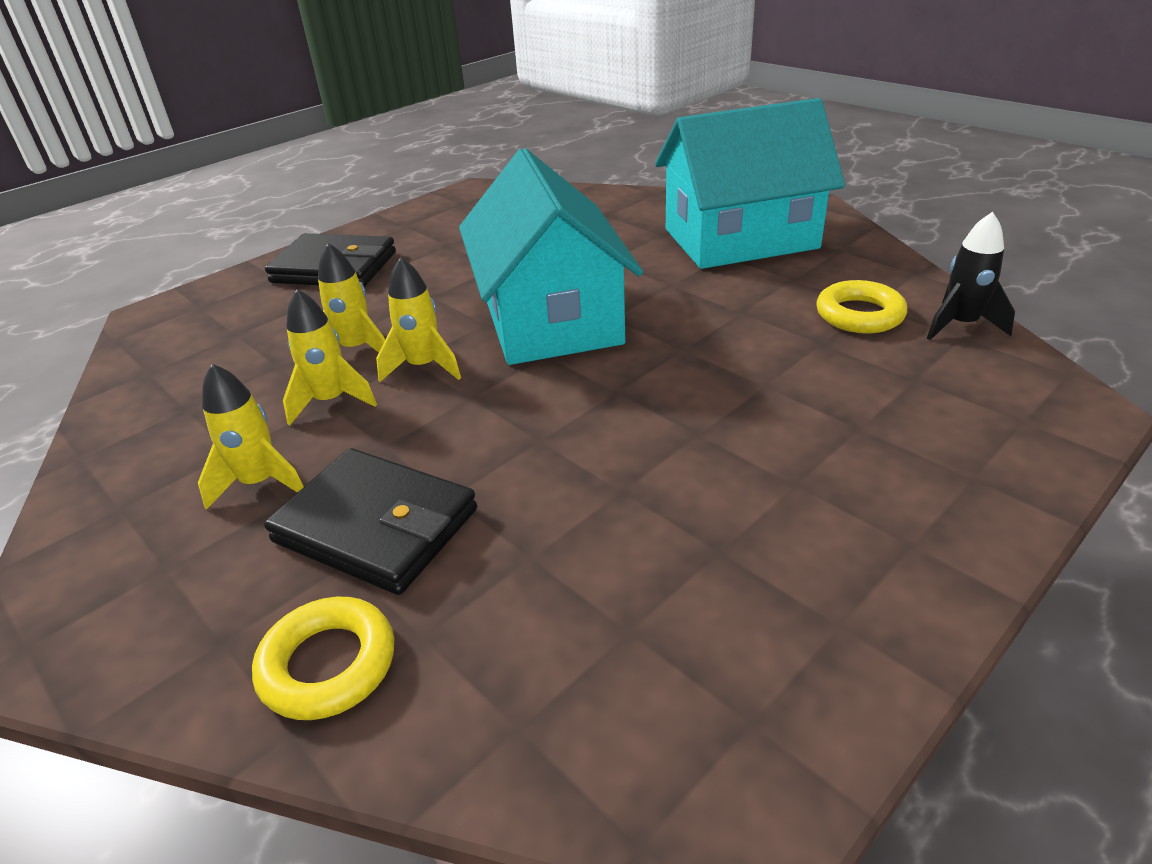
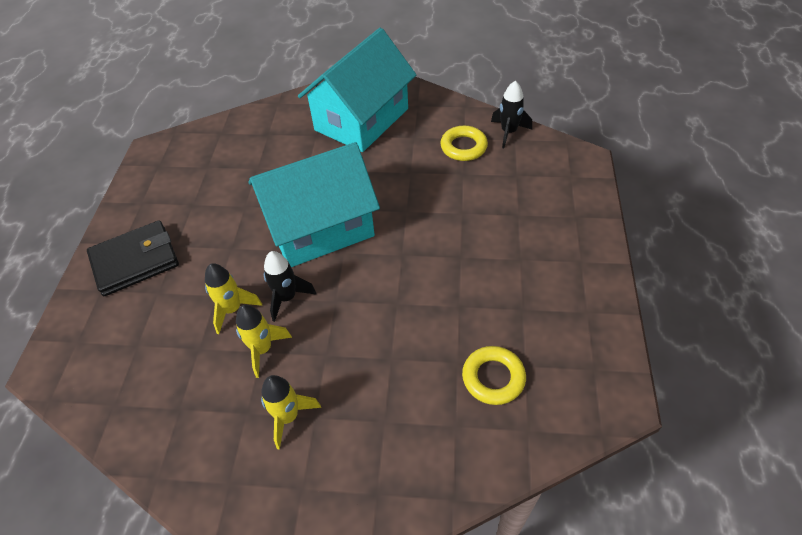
camera: 40 degrees left, 15 degrees up
yellow ring [252,597,394,720] -> yellow ring moved to [462,346,526,405]
black wallet [264,448,477,595] -> none
yellow rocket [376,257,461,382] -> black rocket [264,251,317,322]
turquoise house [459,148,643,365] -> turquoise house turned 60 degrees counterclockwise [249,142,380,267]

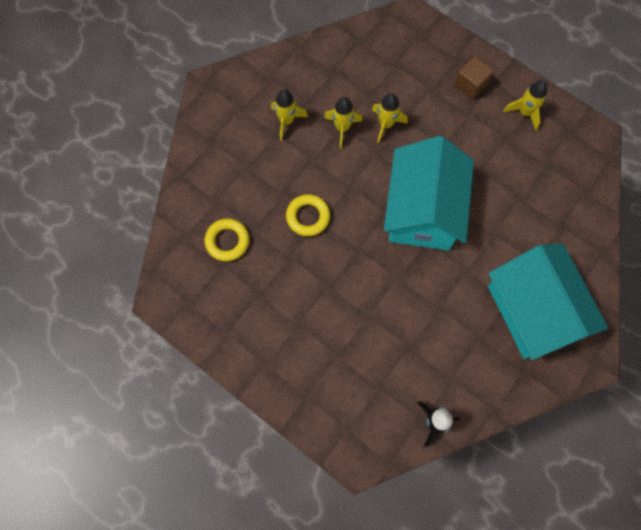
camera: 120 degrees right, 20 degrees up
black wallet [87,220,179,296] -> brown cube [454,56,494,100]
black rocket [264,251,317,322] -> none
yellow ring [440,126,488,161] -> yellow ring moved to [286,194,330,236]
none -> yellow rocket [503,80,547,131]

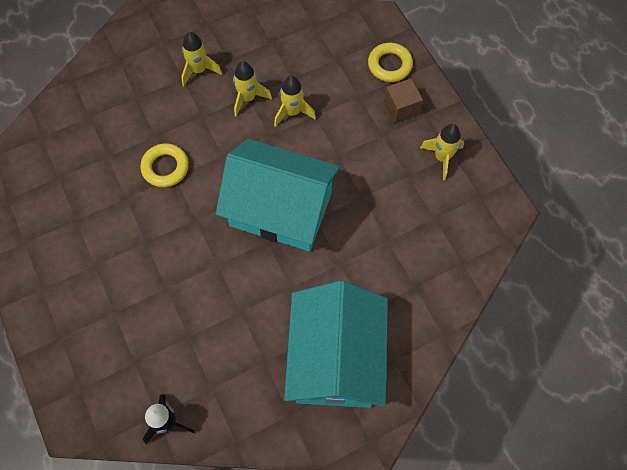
camera: 25 degrees right, 5 degrees down
yellow ring [205,219,250,261] -> yellow ring moved to [368,43,413,82]
turquoise house [384,136,474,250] -> turquoise house turned 75 degrees clockwise [216,139,340,251]

